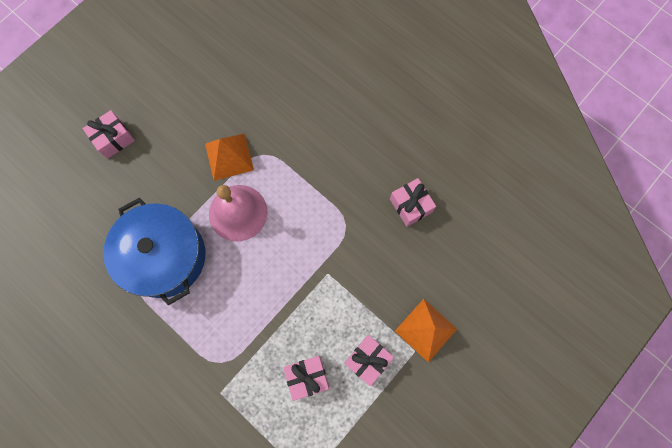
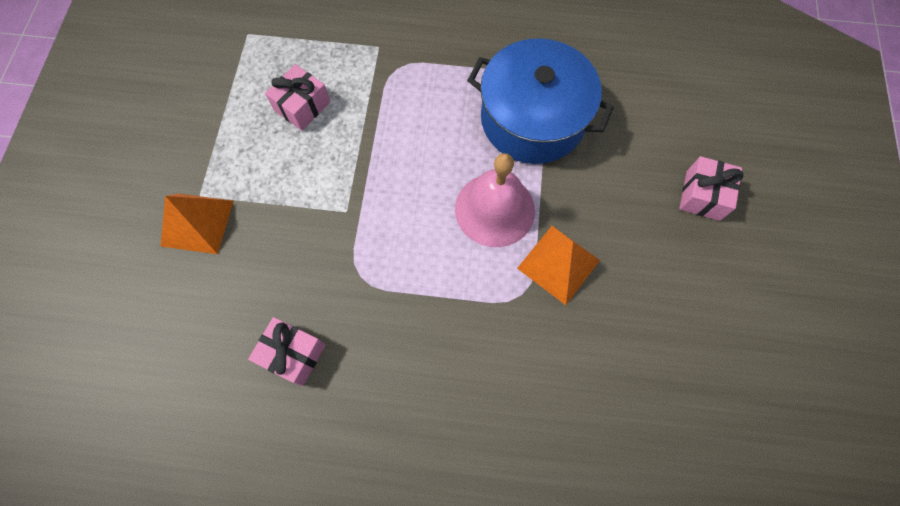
camera: 145 degrees right, 5 degrees down
pink gift [344,335,394,386] -> none

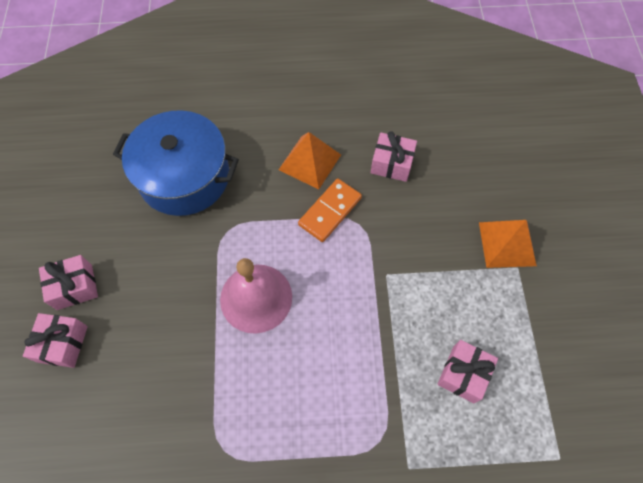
camera: 170 degrees right, 5 degrees down
blue pot [467,38,614,164] -> blue pot moved to [113,110,239,216]
orange pyramid [517,226,600,305] -> orange pyramid moved to [279,132,341,190]
none -> pink gift [39,255,98,310]
none -> orange domino [298,179,362,242]

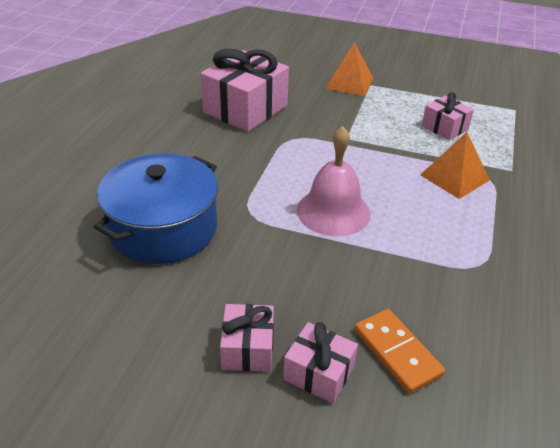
camera: 70 degrees left, 25 degrees down
orange pyramid [279,132,341,190] -> orange pyramid moved to [420,132,490,199]
orange domino [298,179,362,242] -> orange domino moved to [355,309,445,394]
pink gift [371,131,417,182] -> pink gift [201,48,289,132], size x1.89

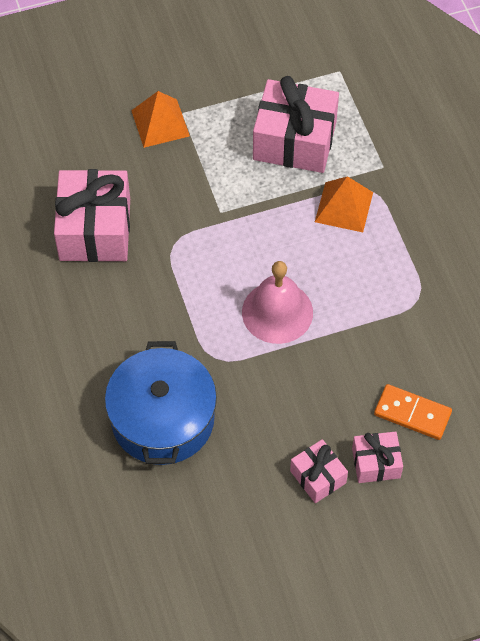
camera: 35 degrees left, 20 degrees up
pink gift [422,92,474,140] -> pink gift [253,76,339,173], size x1.89

